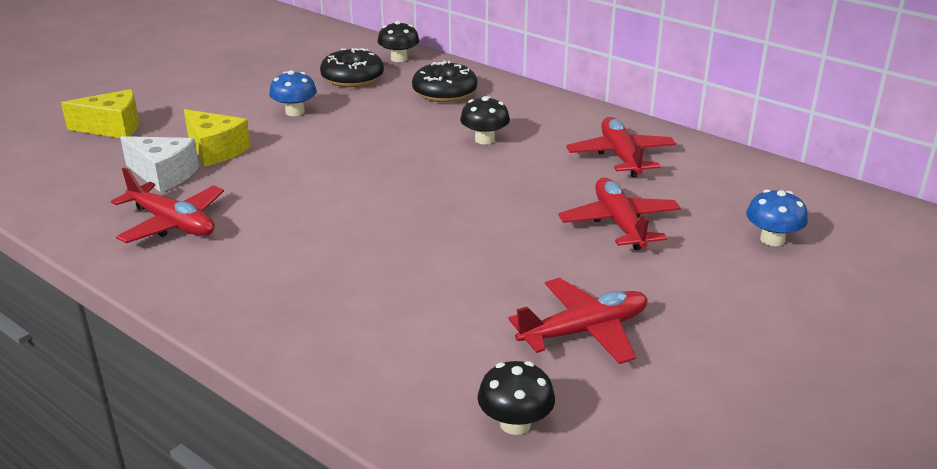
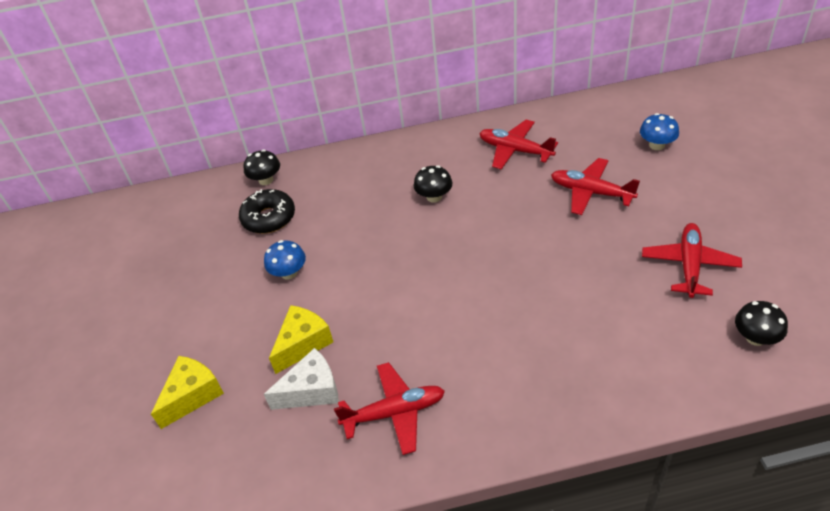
camera: 45 degrees left, 15 degrees up
yellow cheese [184,109,251,166] -> yellow cheese turned 45 degrees counterclockwise [269,305,333,374]
black donut [412,60,477,102] -> none

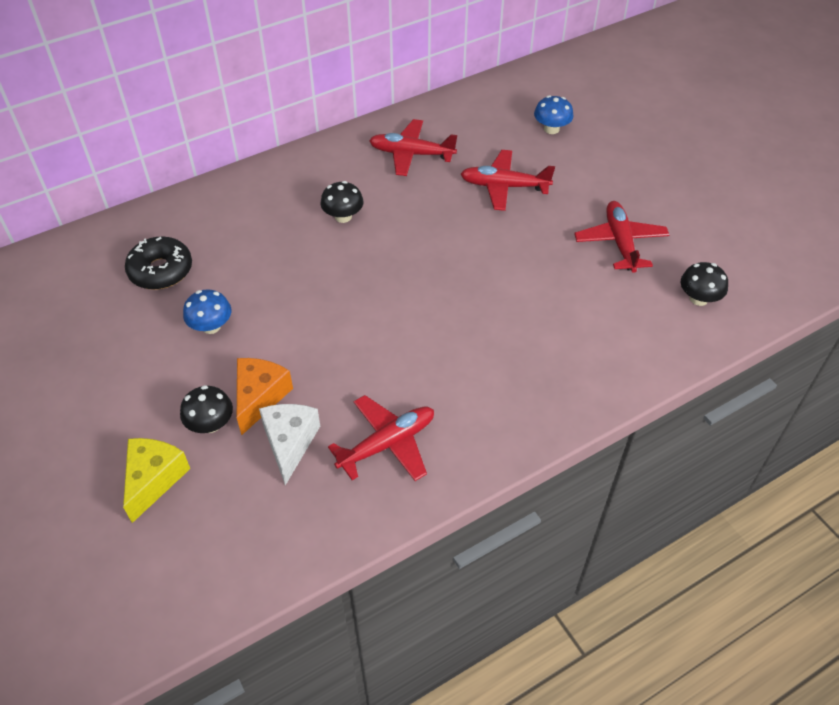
camera: 25 degrees left, 5 degrees up
black mushroom [244,149,280,185] -> black mushroom moved to [180,385,233,433]
white cheese [264,348,339,410] -> white cheese turned 45 degrees counterclockwise [259,404,320,485]
yellow cheese [269,305,333,374] -> orange cheese [237,358,293,435]

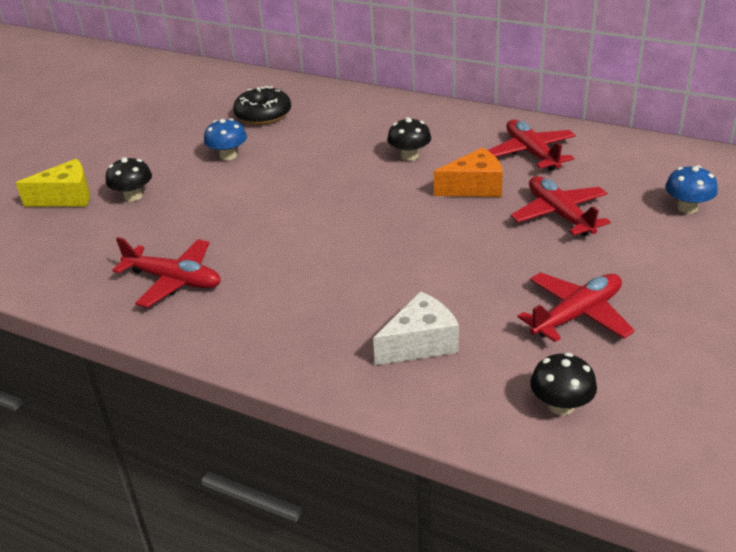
camera: 60 degrees right, 15 degrees down
orange cheese [237,358,293,435] -> orange cheese moved to [434,148,503,197]
white cheese [259,404,320,485] -> white cheese moved to [373,291,459,365]

